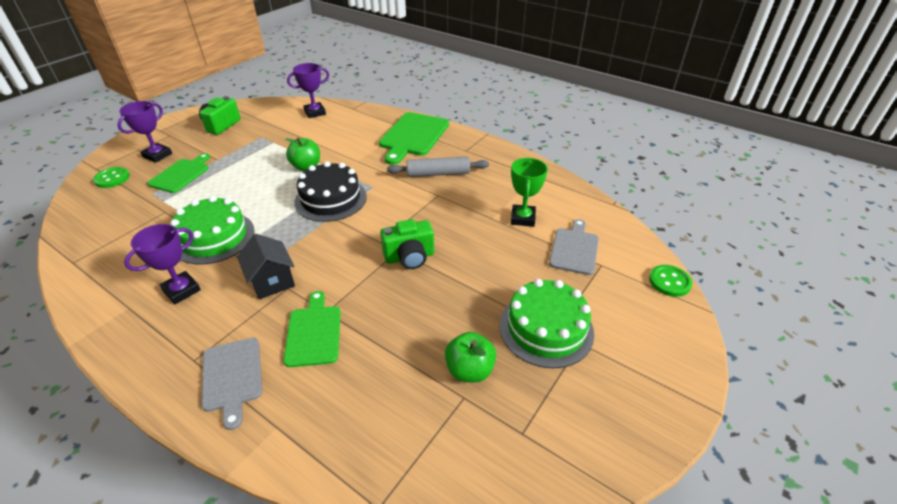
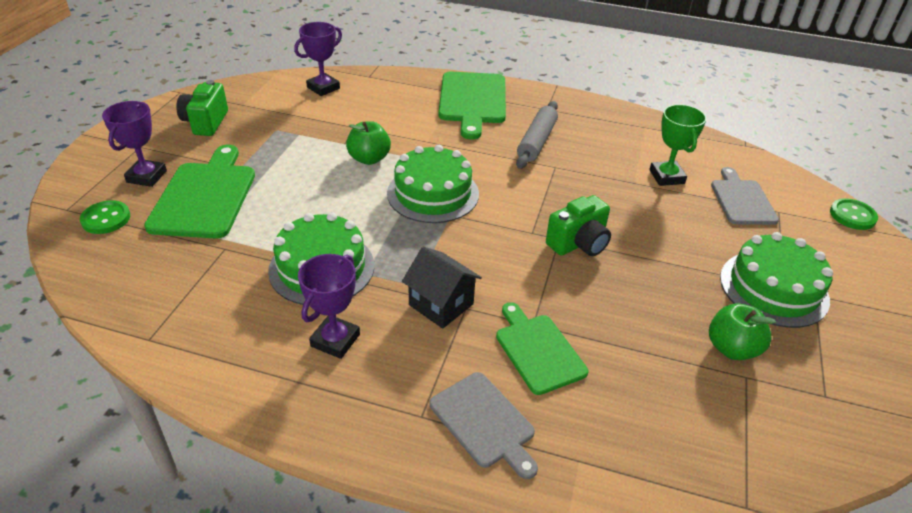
camera: 20 degrees left, 0 degrees up
green cutting board [147,153,210,193] -> green cutting board [144,144,255,239], size x1.57
black cake [294,161,367,222] -> green cake [387,145,479,223]
grey rolling pin [387,157,489,177] -> grey rolling pin turned 45 degrees counterclockwise [516,101,558,169]

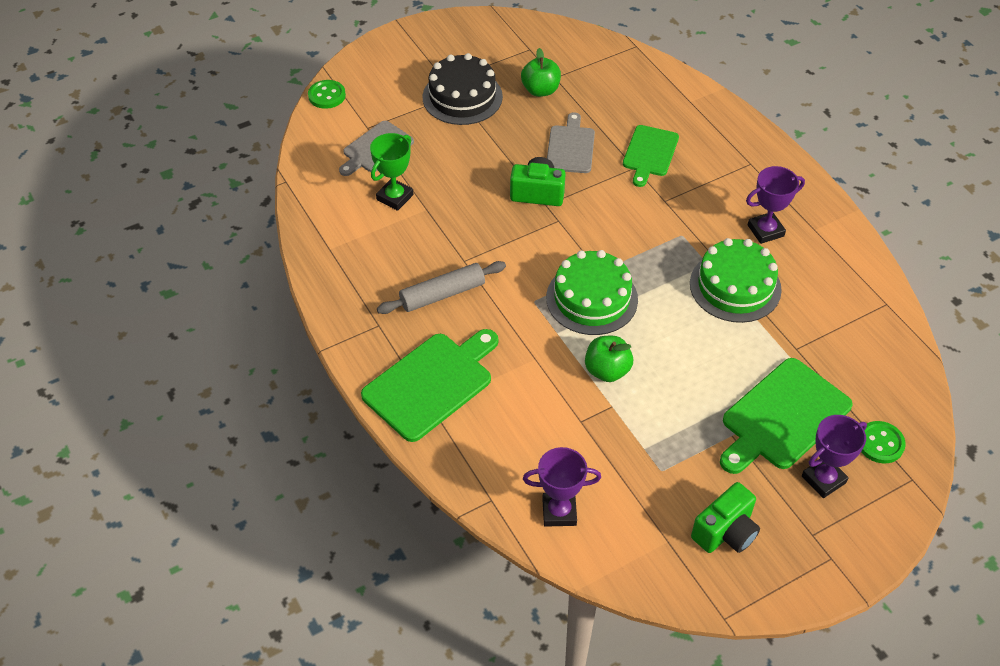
camera: 135 degrees left, 10 degrees up
black house [402,246,482,329] -> none
grey cutting board [430,372,538,479] -> grey cutting board moved to [547,112,595,173]
green cake [720,232,833,328] -> black cake [423,53,503,125]

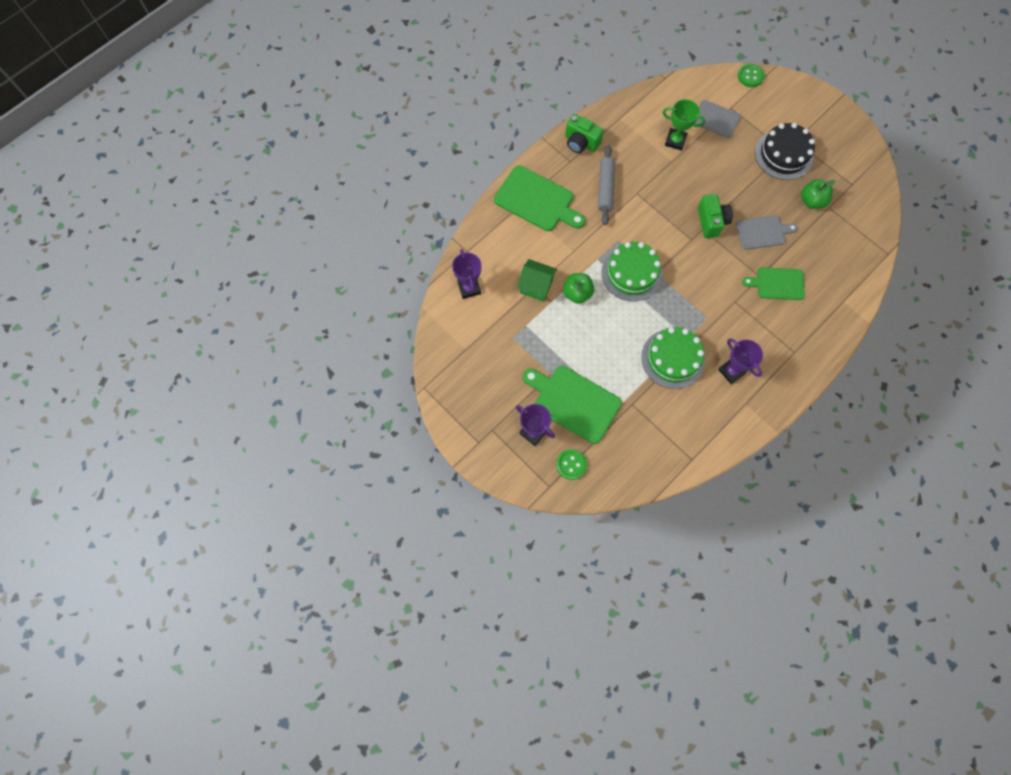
camera: 75 degrees right, 20 degrees up
grey rolling pin [377,261,506,314] -> grey rolling pin turned 45 degrees clockwise [598,145,615,225]
green camera [691,482,760,553] -> green camera moved to [565,114,604,153]
none -> green house [517,259,557,302]

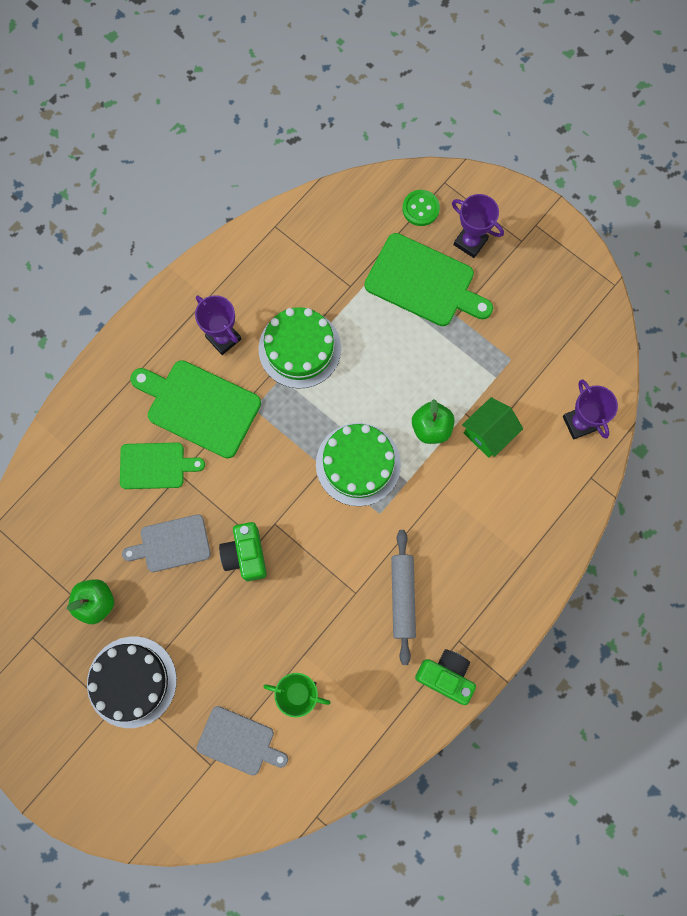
camera: 175 degrees right, 5 degrees up
green cutting board [494,165,585,231] -> green cutting board moved to [130,360,261,458]
green house [517,259,557,302] -> green house turned 60 degrees counterclockwise [462,397,523,458]
green button [738,64,765,87] -> none

